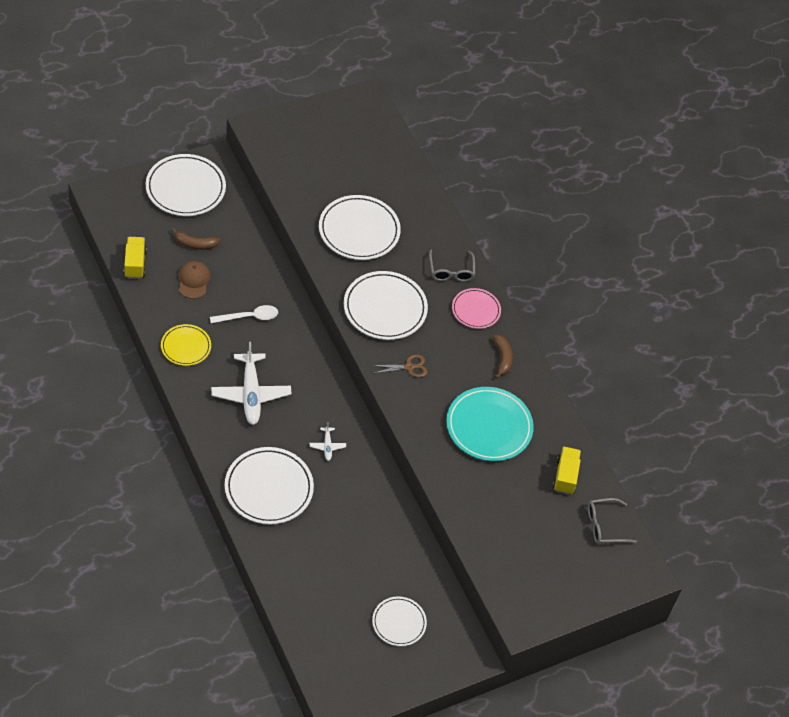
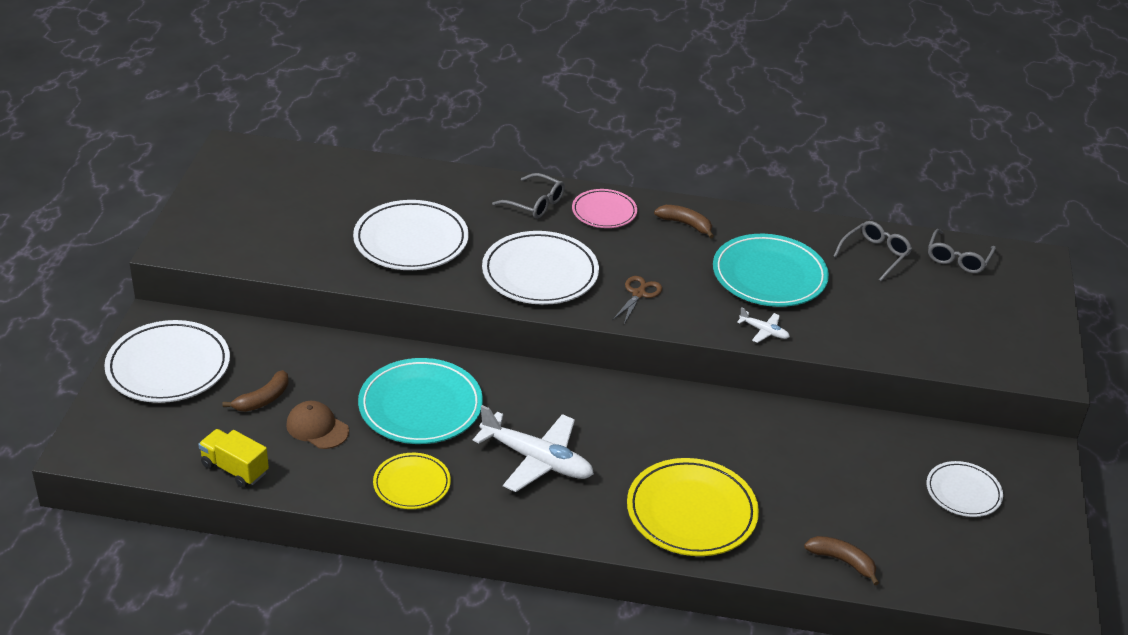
camera: 50 degrees left, 15 degrees down
white spoon [210,305,278,323] -> turquoise plate [358,358,483,444]
white plate [225,447,314,524] -> yellow plate [627,458,759,556]
white plane [310,422,346,461] -> white plane moved to [737,307,790,343]
yellow truck [553,446,581,495] -> grey glasses [833,221,912,281]
none -> brown banana [804,536,879,585]

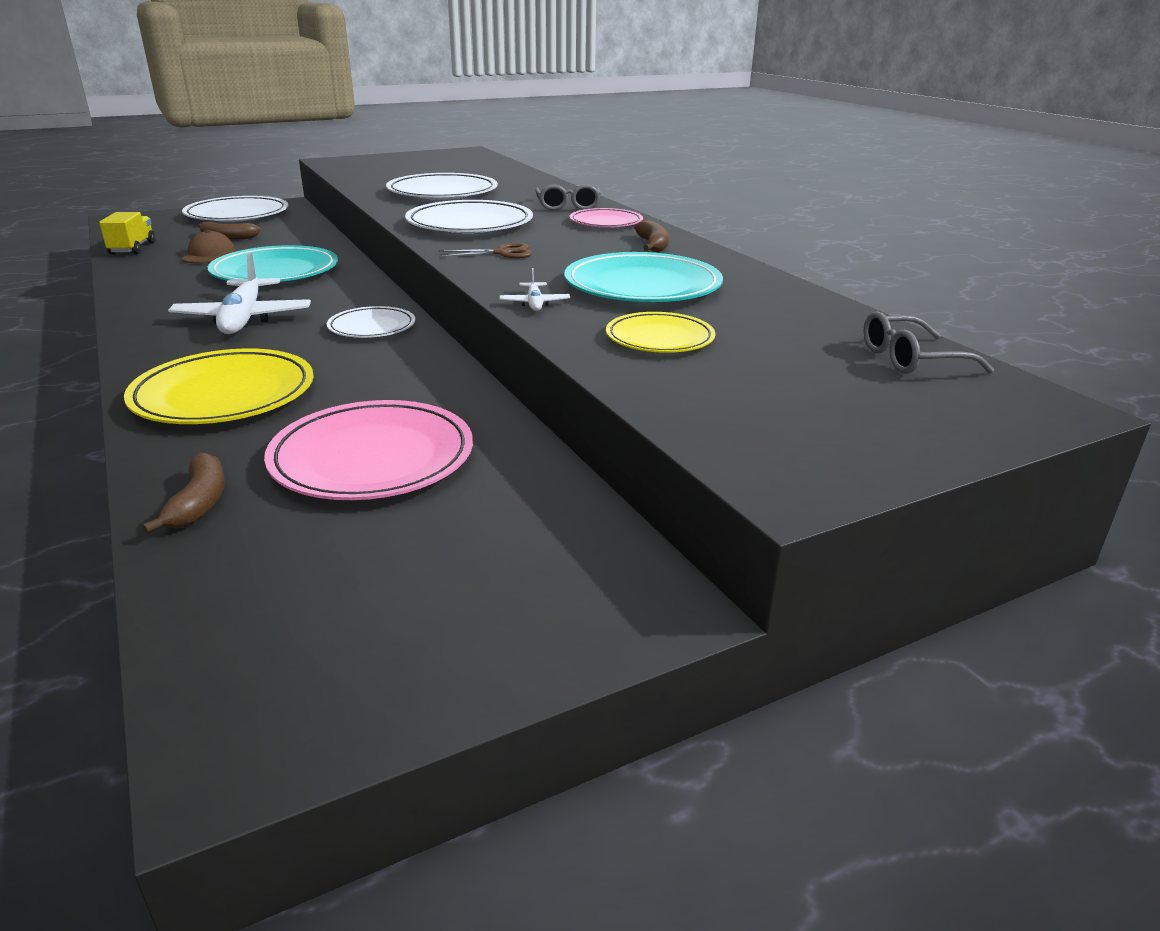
camera: 55 degrees right, 10 degrees down
yellow plate [373,453,451,509] -> yellow plate moved to [606,312,715,353]
grey glasses [833,221,912,281] -> none
white plate [927,461,1003,517] -> white plate moved to [327,306,415,338]
none -> pink plate [264,400,473,500]

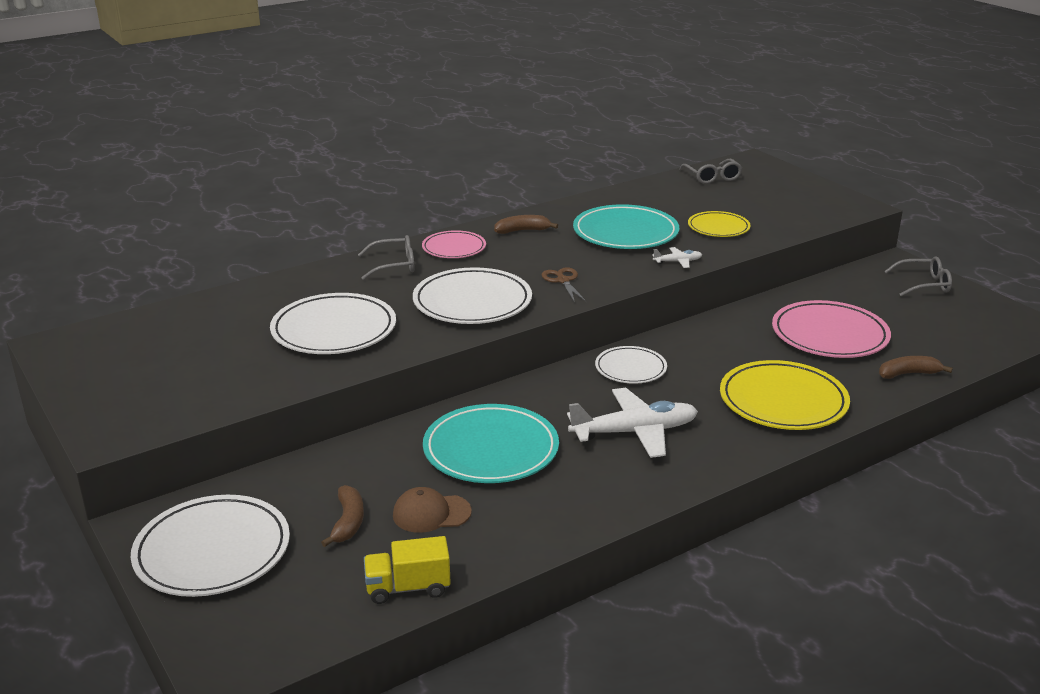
camera: 95 degrees left, 0 degrees up
none -> grey glasses [884,256,952,296]

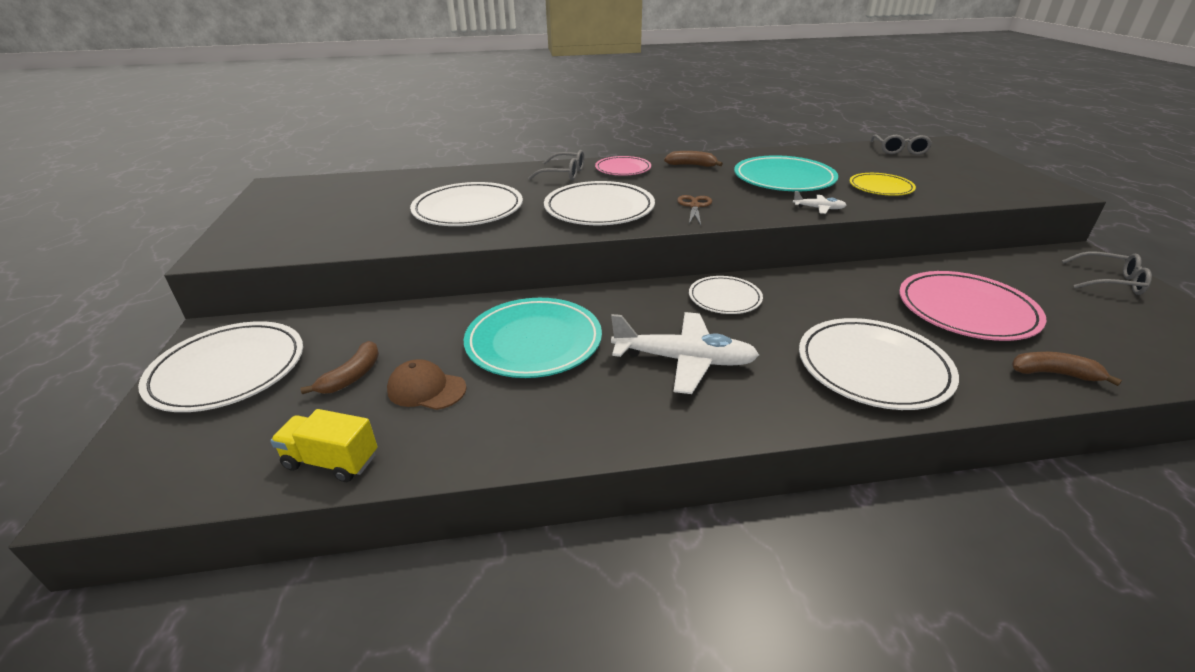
camera: 25 degrees right, 5 degrees up
yellow plate [720,360,850,430] -> white plate [799,318,959,410]

